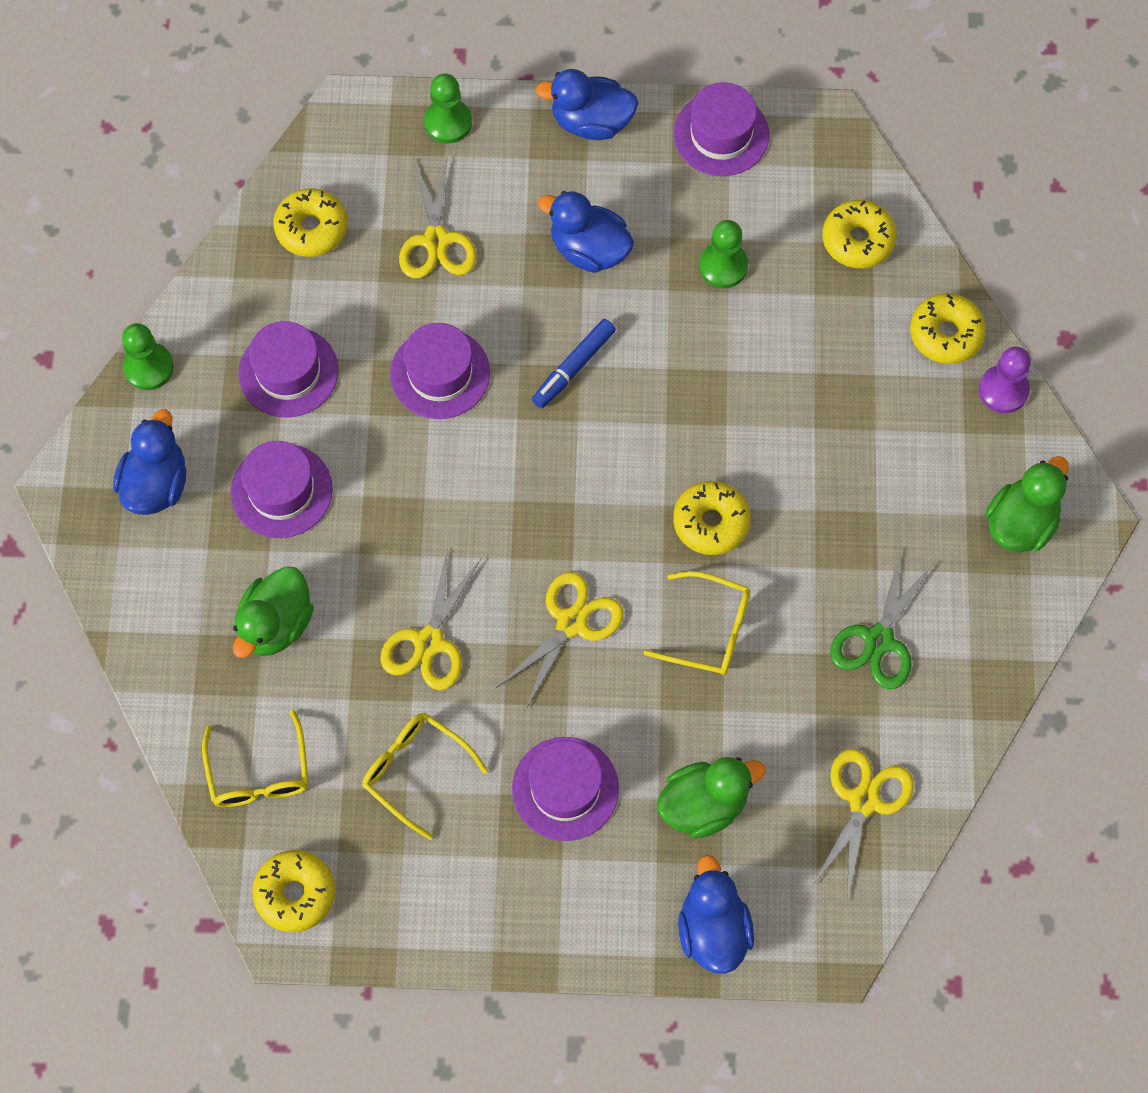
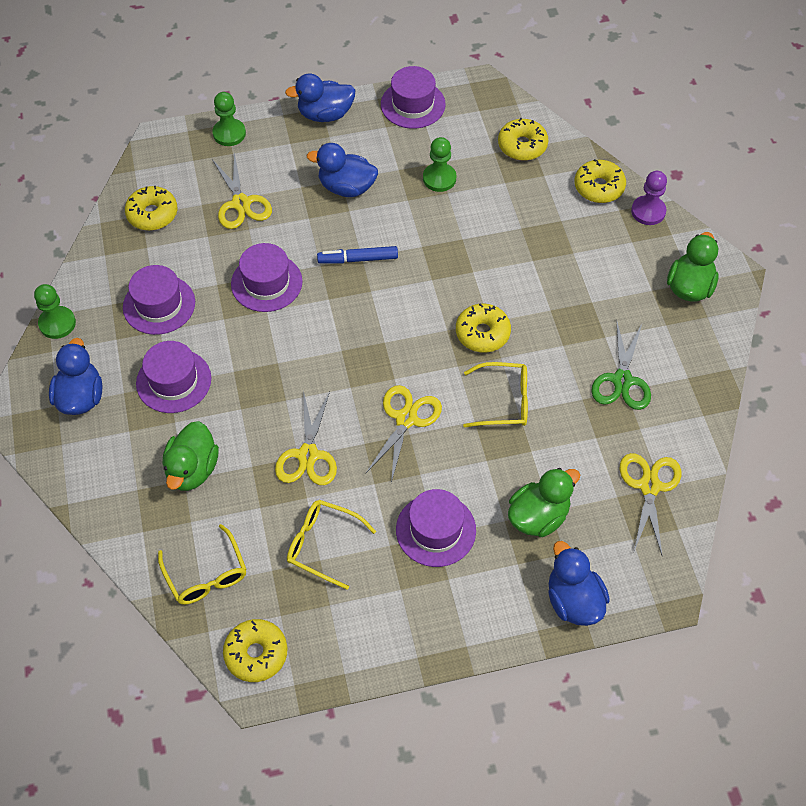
camera: 15 degrees left, 10 degrees down
blue marker [532,319,616,408] -> blue marker turned 60 degrees clockwise [317,246,398,264]

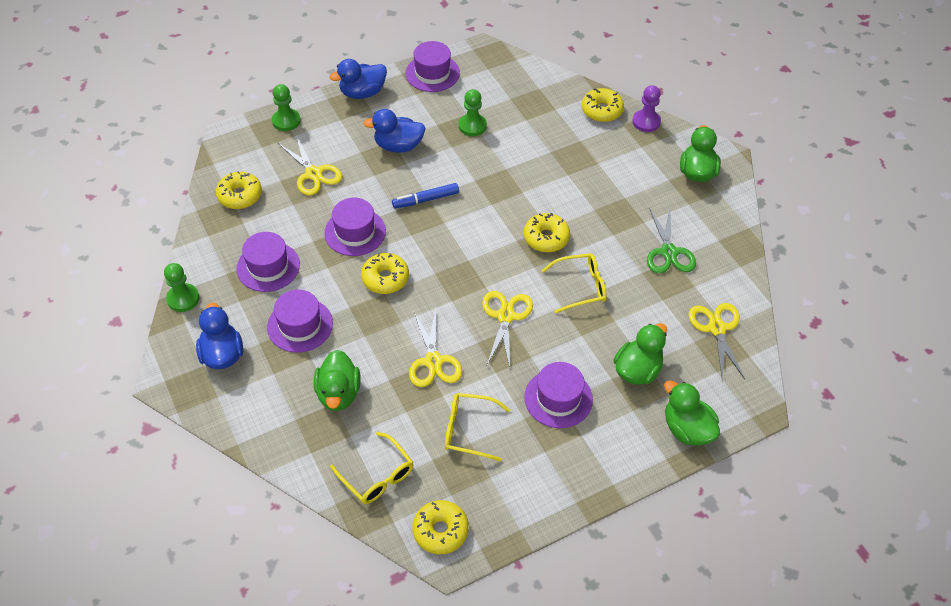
camera: 15 degrees left, 5 degrees down
yellow donut [498,118,548,161] -> yellow donut moved to [361,253,409,294]
blue duck [548,541,610,626] -> green duck [664,380,720,446]

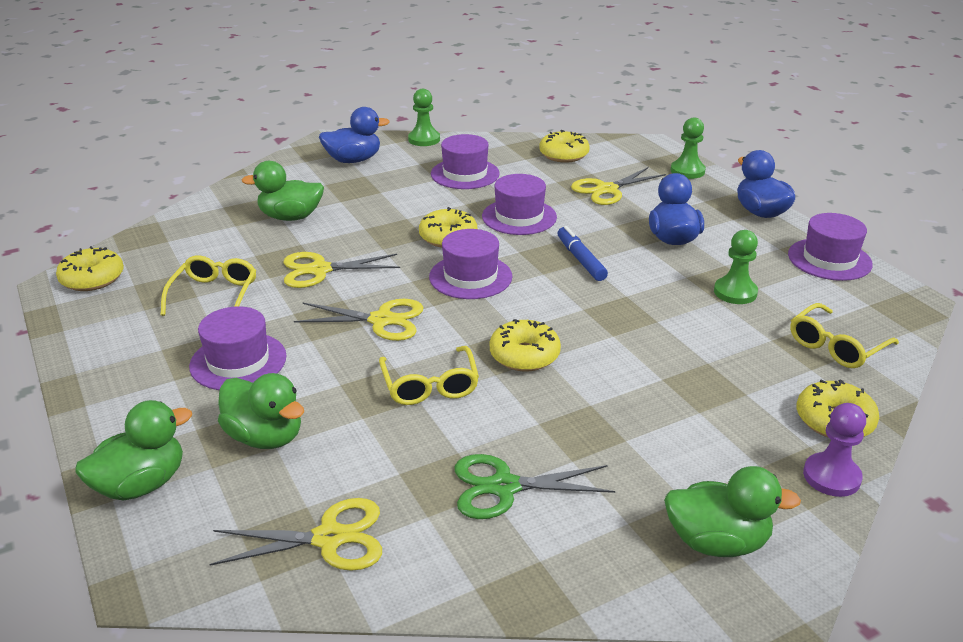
camera: 90 degrees right, 20 degrees down
purple hat [267,290,333,353] -> purple hat moved to [429,229,512,299]
yellow glasses [330,432,413,504] -> yellow glasses moved to [790,303,899,368]

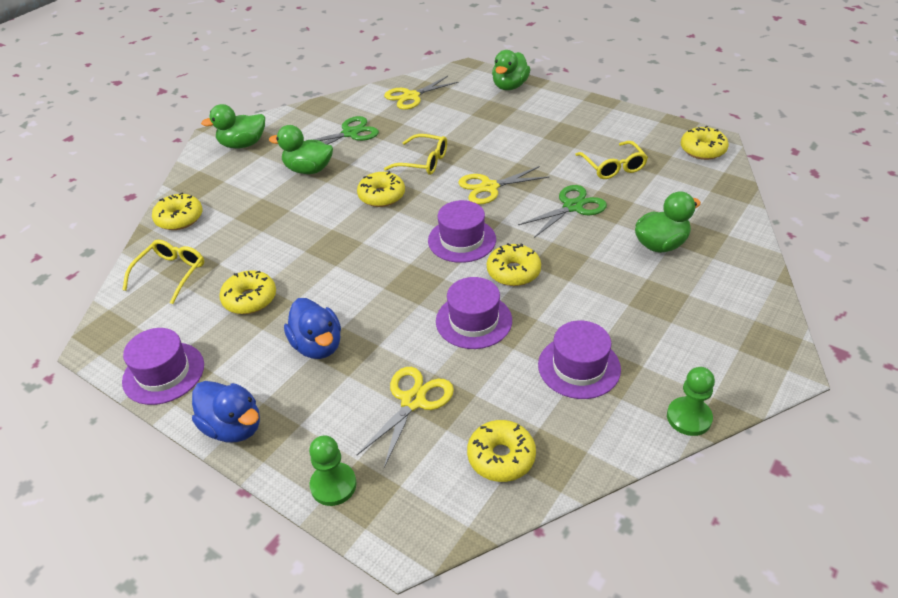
camera: 155 degrees right, 10 degrees up
purple hat [189,306,287,390] -> none
green duck [218,373,304,449] -> green duck moved to [269,125,333,174]
yellow scissors [284,252,400,288] -> green scissors [518,185,607,238]
blue duck [319,107,390,163] -> none
yellow glasses [379,346,479,405] -> yellow glasses turned 150 degrees clockwise [384,134,447,175]
blue marker [558,226,608,281] -> none
green pawn [714,230,758,304] -> yellow donut [219,270,276,314]
purple pawn [803,403,866,497] -> none

